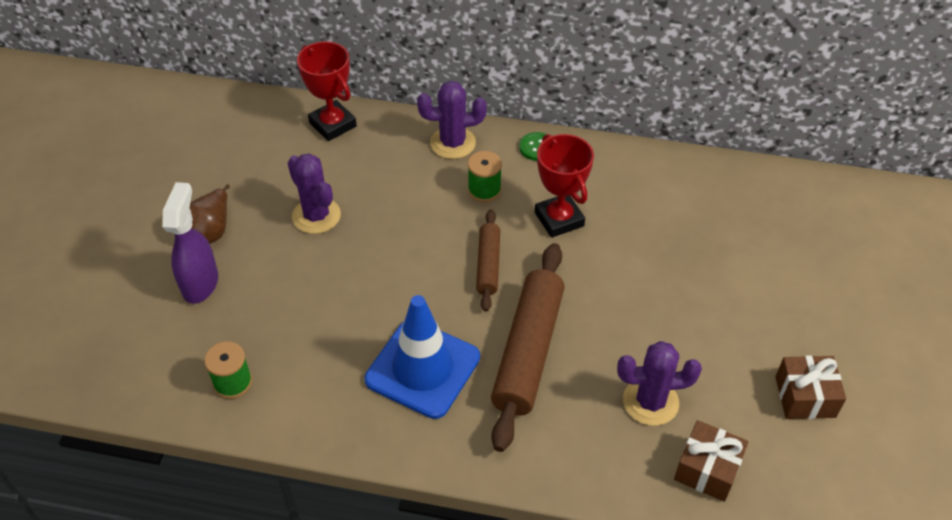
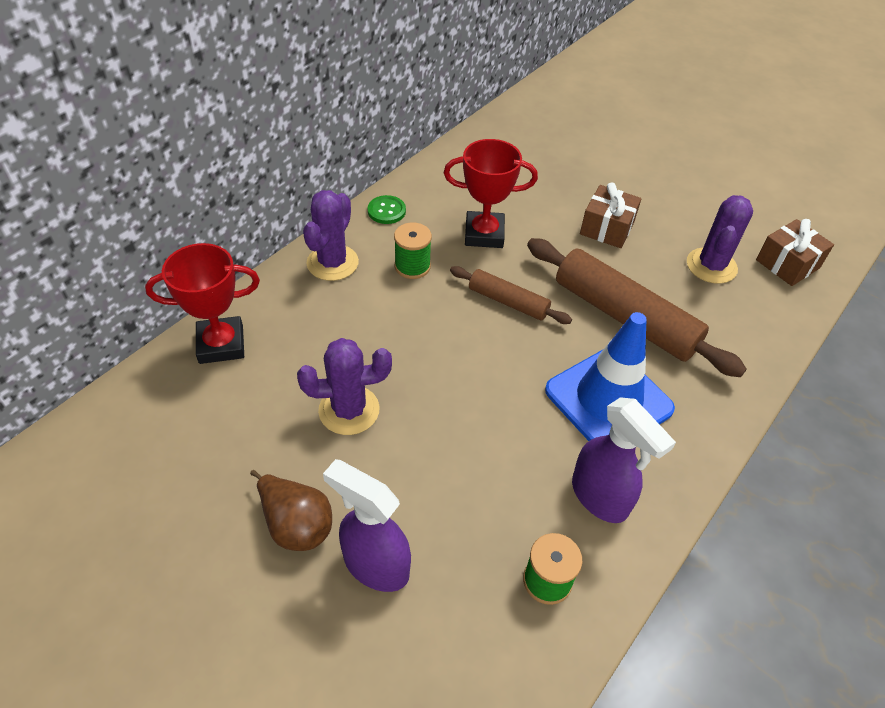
camera: 65 degrees left, 0 degrees up
brown gift [775,356,846,419] -> brown gift moved to [580,182,641,248]
none -> purple spray bottle [572,397,676,523]

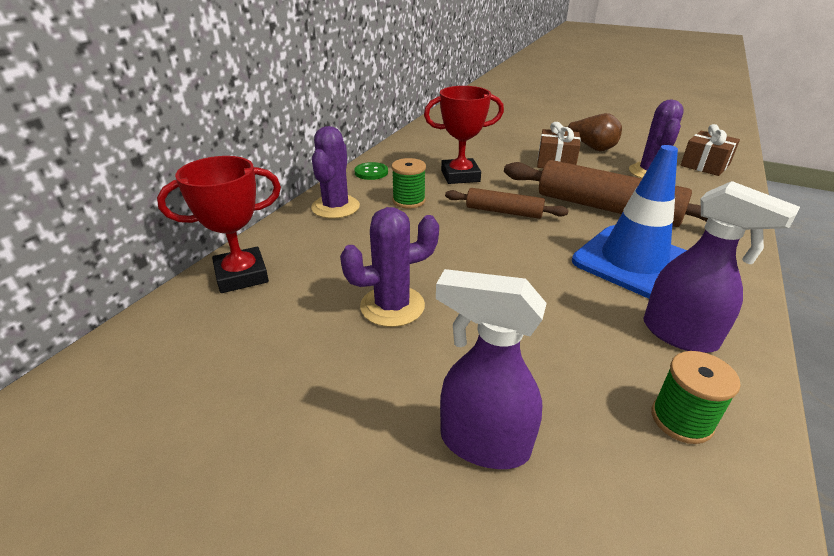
camera: 10 degrees left, 15 degrees down
brown pear [250,470,332,551] -> brown pear moved to [563,113,622,151]

